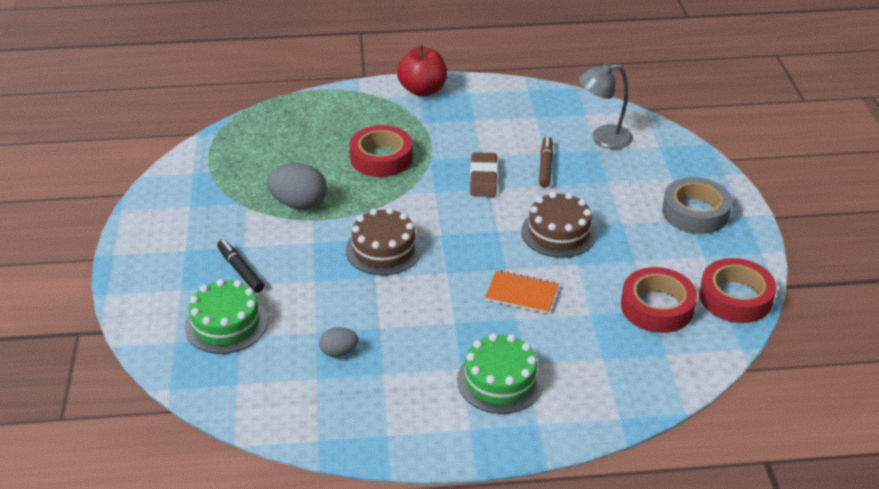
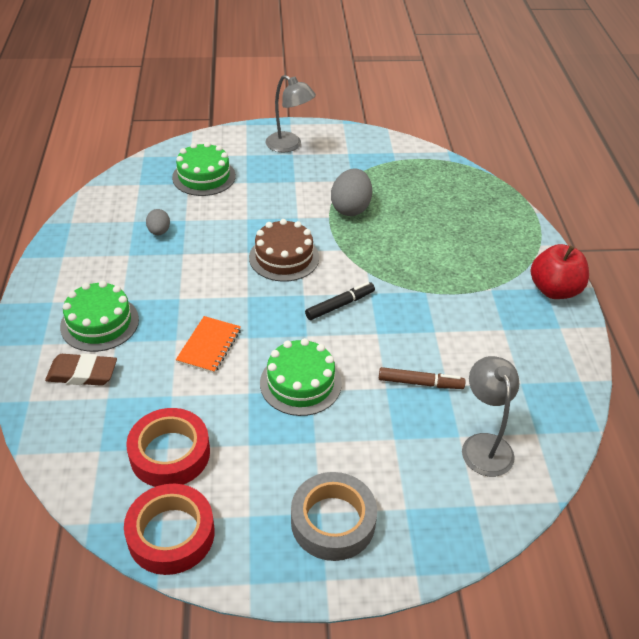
camera: 90 degrees right, 5 degrees up
black marker [217,240,264,293] -> black marker moved to [305,282,375,320]
red tape [350,125,413,177] -> none
brown eraser [470,152,498,197] -> brown eraser moved to [45,354,117,386]
brown cake [521,192,597,258] -> green cake [260,338,342,416]
none -> grey lamp [266,75,316,152]

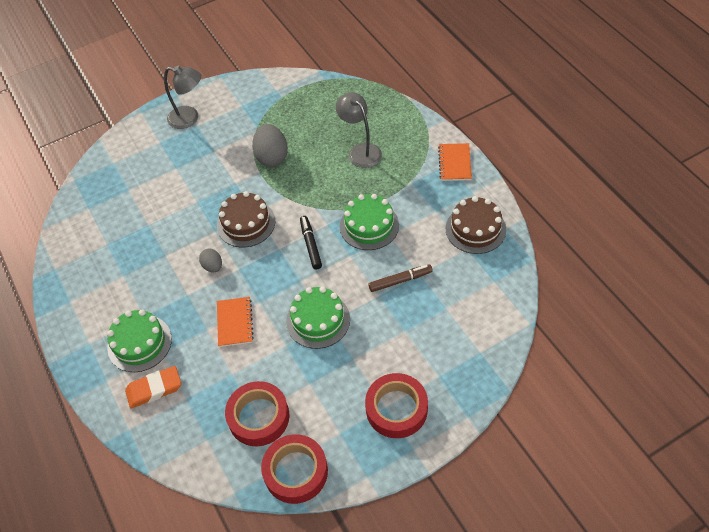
camera: 20 degrees left, 10 degrees up
brown eraser [45,354,117,386] -> orange eraser [125,366,181,409]
grey egg [146,209,170,235] -> grey egg moved to [199,249,222,273]
green cake [172,142,236,196] -> green cake moved to [340,194,399,250]
grey tape [291,472,377,561] -> red tape [365,373,428,438]
black marker [305,282,375,320] -> black marker turned 45 degrees counterclockwise [300,216,322,269]
grey lamp [462,356,519,477] -> grey lamp moved to [336,92,382,168]
red apple [531,244,589,299] -> orange notebook [438,143,472,181]
none -> brown cake [446,196,506,254]

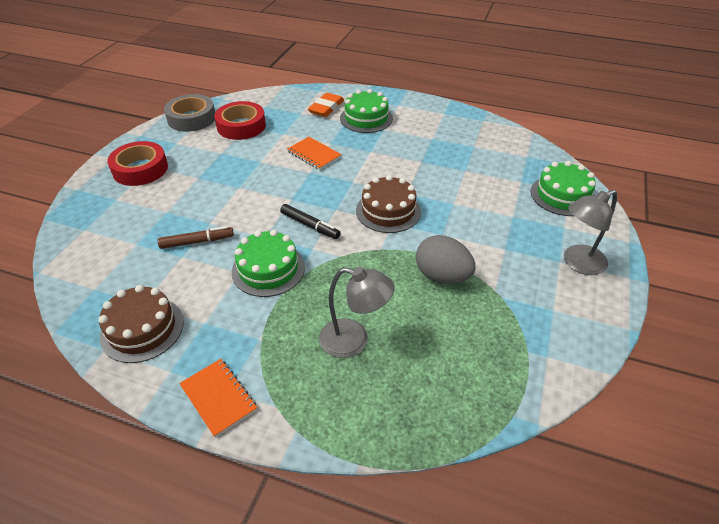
camera: 135 degrees right, 10 degrees down
grey egg [199,249,222,273] -> none
red tape [261,434,328,504] -> grey tape [164,94,215,132]
green cake [286,286,350,349] -> green cake moved to [531,161,596,216]
brown marker [368,264,433,292] -> brown marker turned 135 degrees counterclockwise [158,226,234,249]

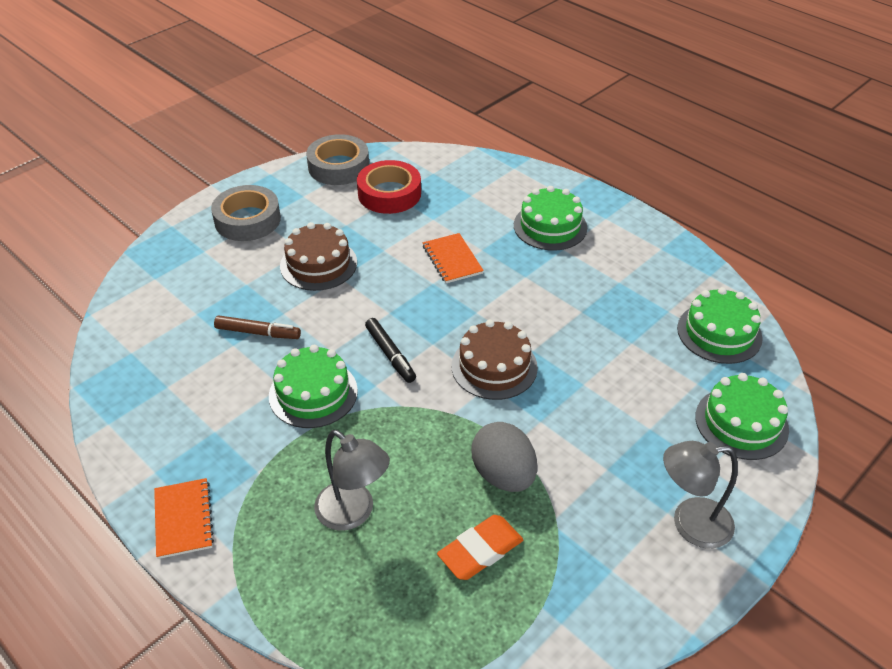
camera: 25 degrees right, 0 degrees up
brown cake [98,285,184,363] -> brown cake moved to [280,222,357,291]
red tape [107,141,168,186] -> grey tape [211,185,281,241]
orange eraser [308,93,344,117] -> orange eraser moved to [437,515,523,580]
none -> green cake [677,287,763,364]

